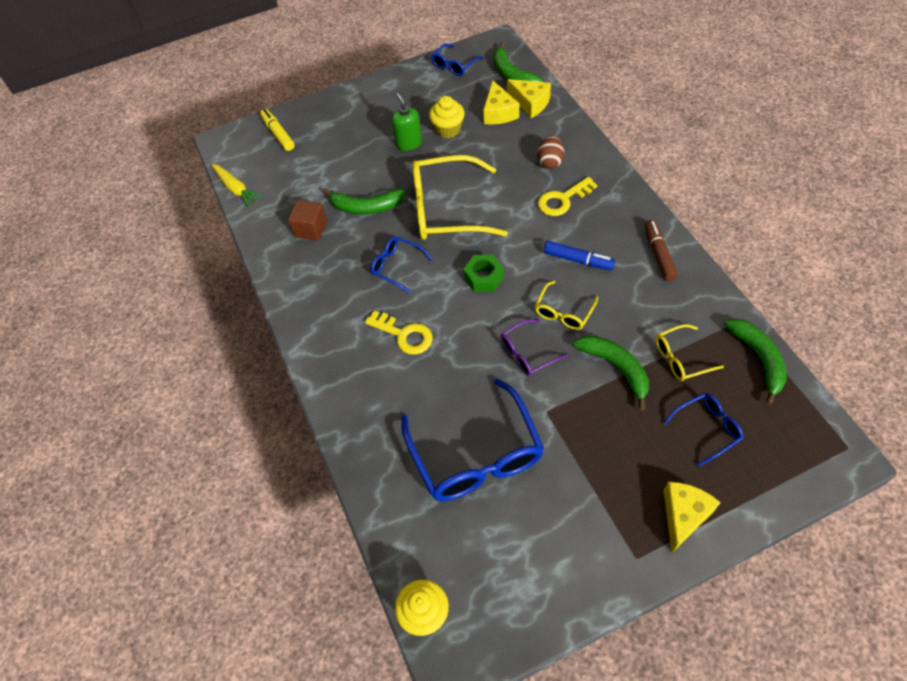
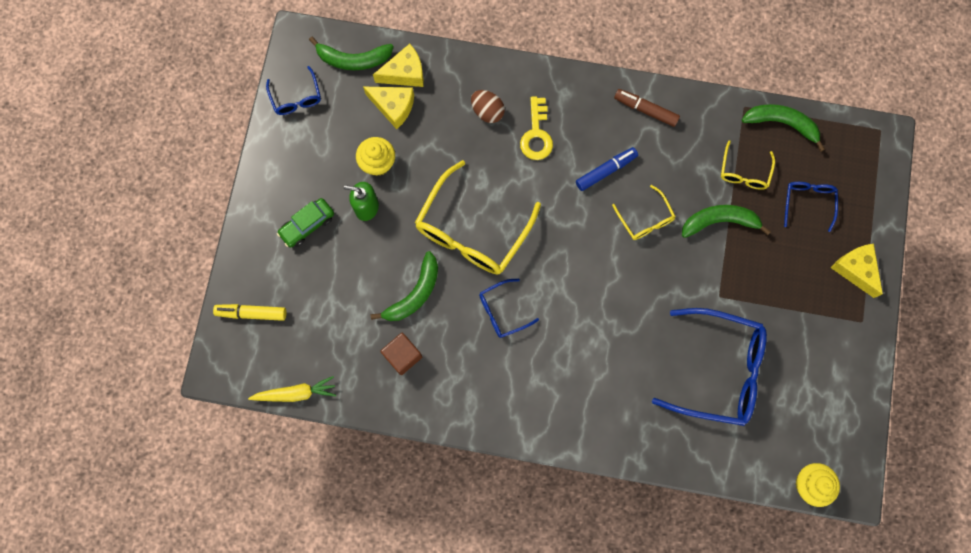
camera: 60 degrees left, 20 degrees up
yellow key [365,311,433,355] -> none
green nut [463,255,504,292] -> none
purple glasses [500,319,568,376] -> none
none -> green car [277,198,334,248]

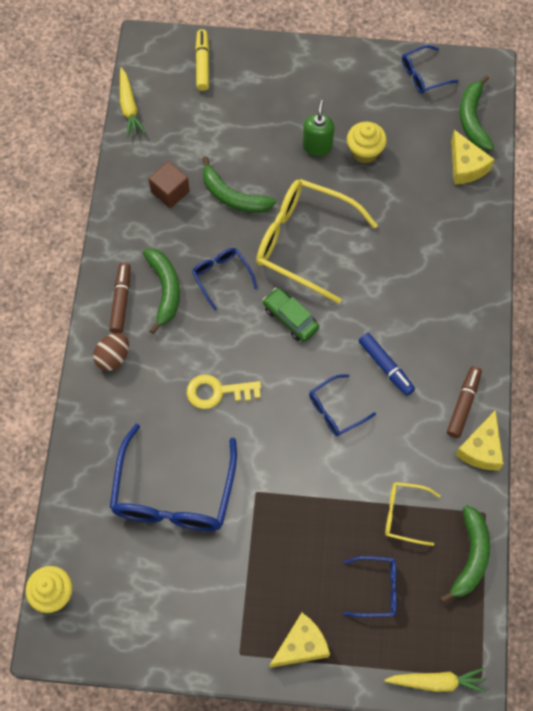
camera: 85 degrees right, 10 degrees down
green car [277,198,334,248] -> green car moved to [263,288,319,342]
yellow cheese [363,87,414,129] -> yellow cheese moved to [456,410,504,470]
brown egg [471,90,505,123] -> brown egg moved to [93,333,129,371]
yellow key [520,96,553,160] -> yellow key moved to [187,375,262,409]
yellow glasses [612,185,676,240] -> blue glasses [309,374,376,436]
green banana [682,205,771,238] -> green banana moved to [143,249,180,334]
none -> brown marker [109,263,131,333]
none -> yellow carrot [384,668,486,693]

